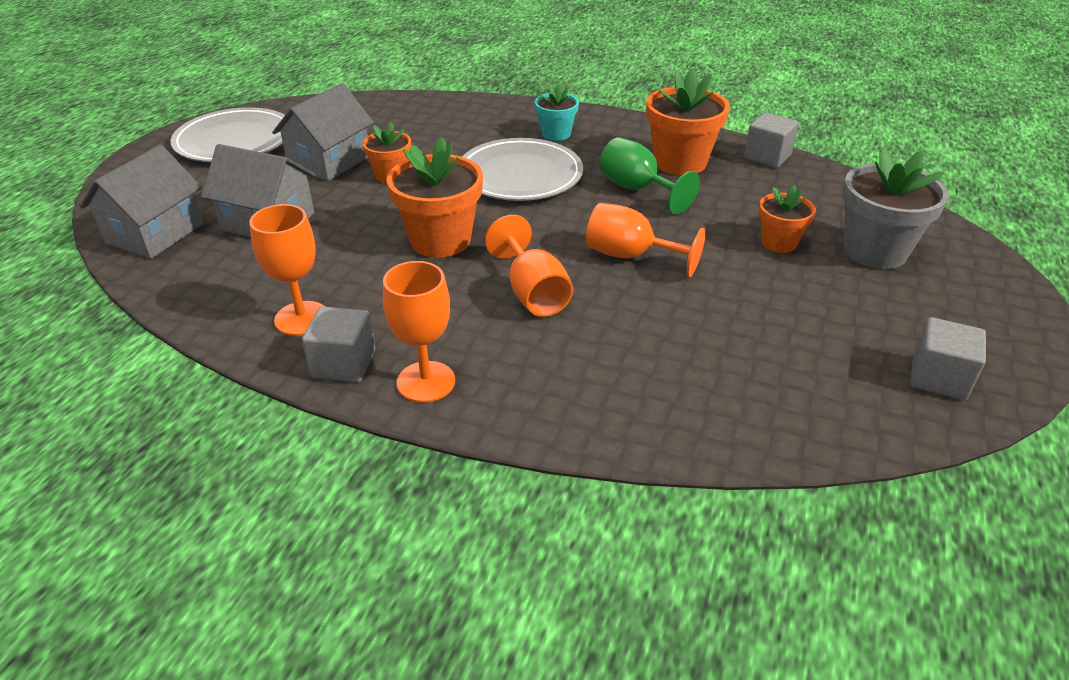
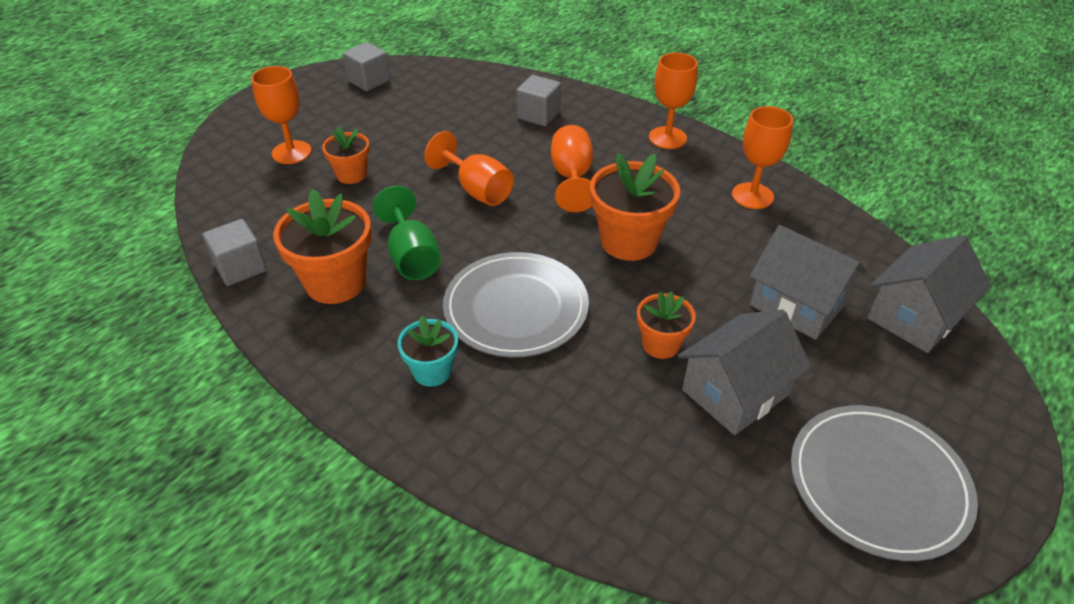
camera: 160 degrees left, 5 degrees up
grey cube [302,306,376,382] -> grey cube moved to [516,75,561,126]
grey flower pot [843,148,949,269] -> orange goblet [251,66,311,164]

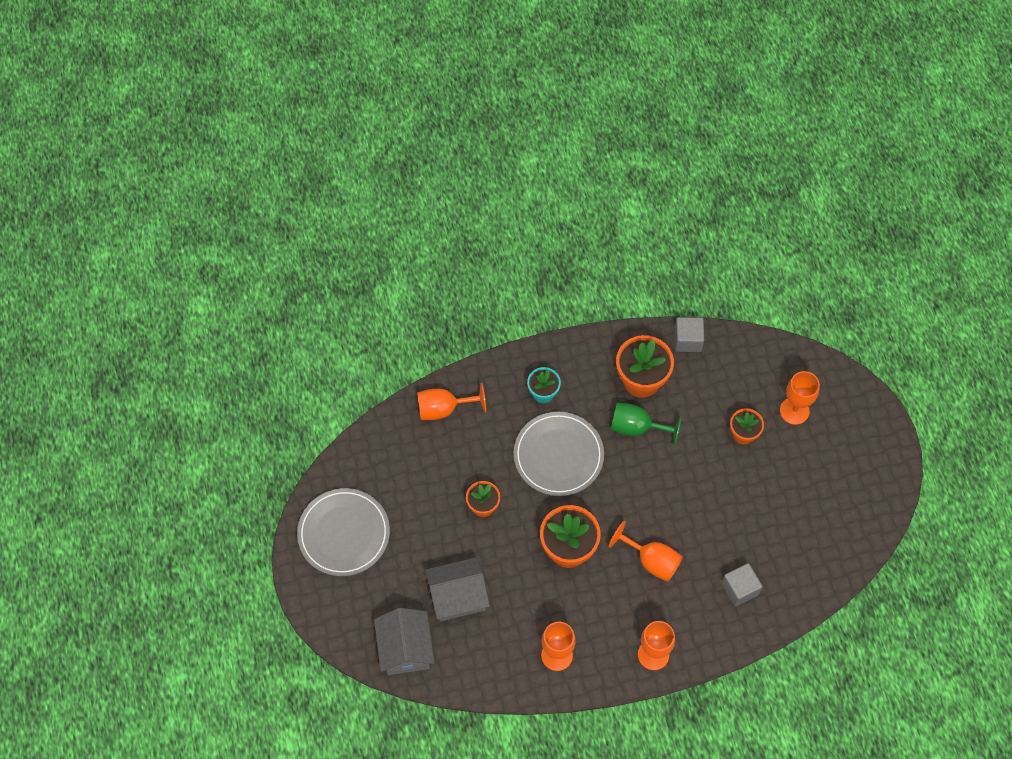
camera: 125 degrees right, 20 degrees up
grey cube [343,42,390,91] -> none
orange goblet [424,131,514,206] -> orange goblet moved to [417,383,486,420]
grey house [678,309,812,435] -> none

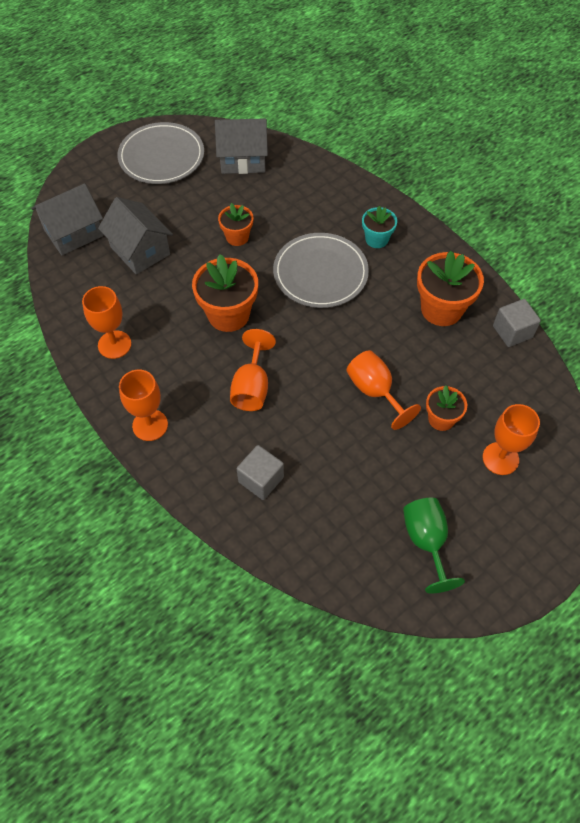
camera: 65 degrees right, 5 degrees down
orange goblet [417,383,486,420] -> orange goblet moved to [346,350,421,430]
green goblet [611,403,682,445] -> green goblet moved to [403,498,465,594]
none -> grey house [215,118,268,174]

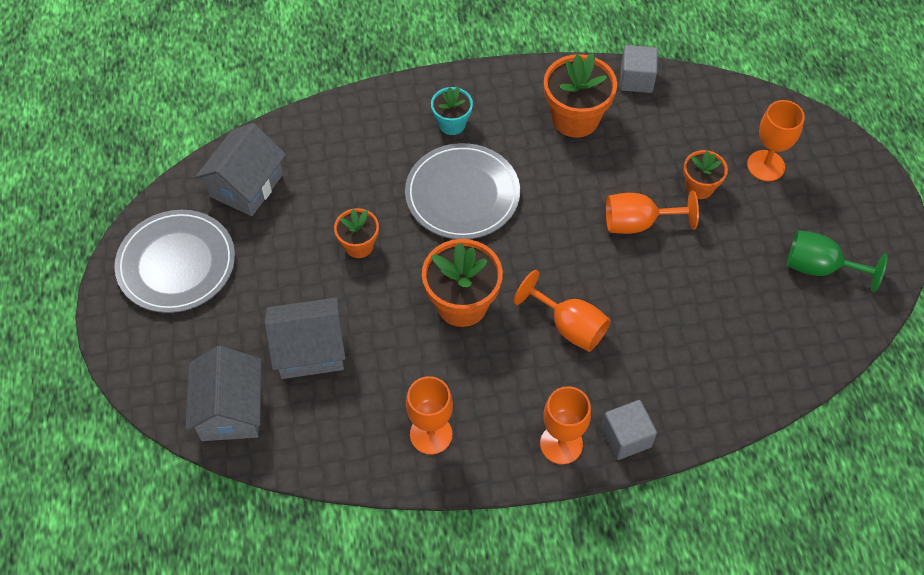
camera: 60 degrees left, 0 degrees up
grey cube [237,445,284,500] -> grey cube moved to [601,400,657,460]

